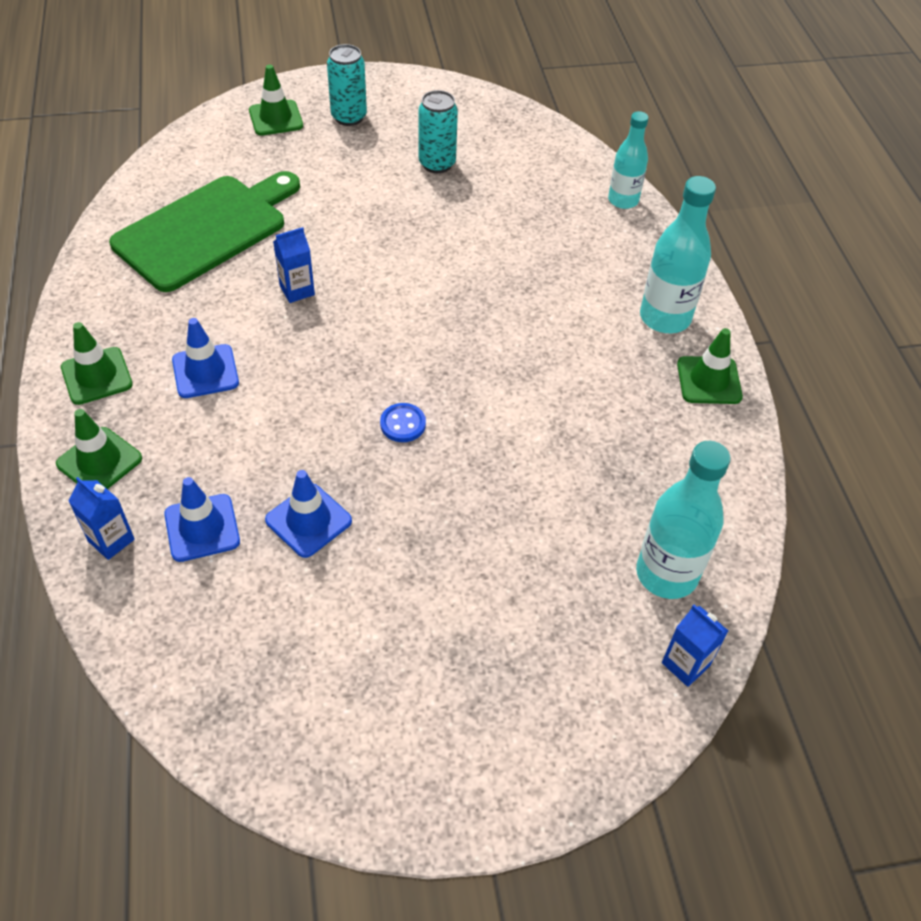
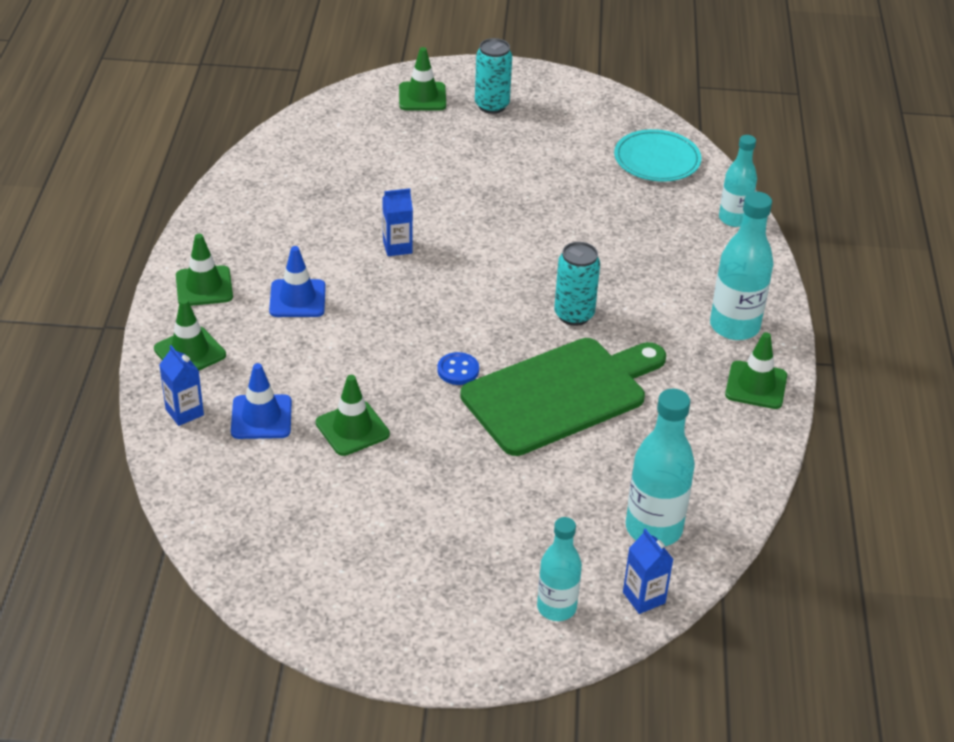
camera: 15 degrees right, 10 degrees down
green cutting board [109,171,300,292] -> green cutting board moved to [460,338,666,456]
blue traffic cone [265,470,352,558] -> green traffic cone [316,375,390,456]
turquoise can [419,90,458,173] -> turquoise can moved to [554,242,600,326]
none -> turquoise bottle [537,517,582,621]
none -> turquoise plate [614,129,702,182]

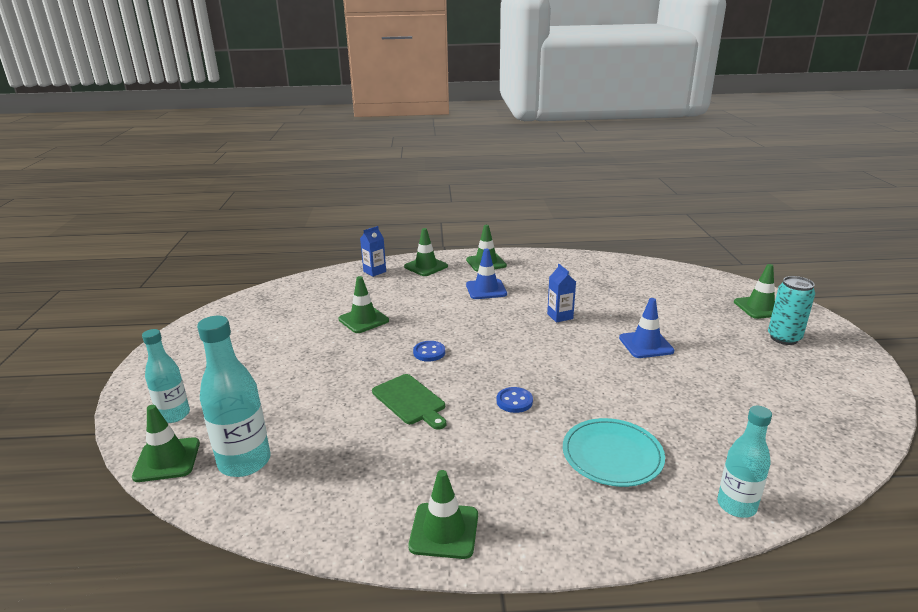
camera: 85 degrees right, 15 degrees down
blue traffic cone [231,363,292,439] -> blue traffic cone moved to [619,298,674,358]
green cutting board [460,338,666,456] -> green cutting board [372,374,446,430], size x0.51
turquoise can [554,242,600,326] -> blue button [497,387,533,413]
turquoise plate [614,129,702,182] -> turquoise plate moved to [563,418,665,487]
blue carton [623,528,674,614] -> green traffic cone [132,405,200,482]
turquoise bottle [710,192,773,340] -> none

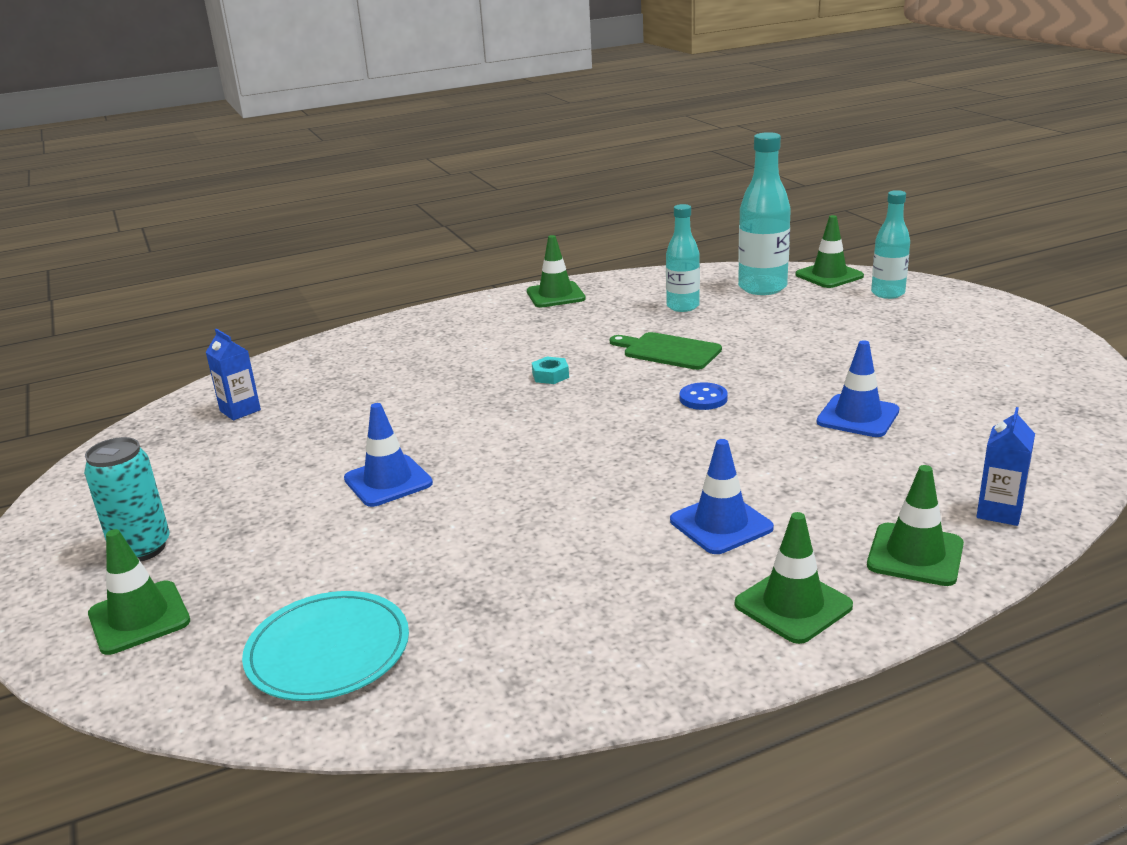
camera: 160 degrees right, 0 degrees up
green traffic cone [338,276,389,333] -> blue traffic cone [817,340,899,437]
blue button [497,387,533,413] -> turquoise nut [532,357,569,384]
blue carton [547,264,576,323] -> blue carton moved to [206,329,261,420]
turquoise plate [563,418,665,487] -> turquoise plate moved to [242,591,409,701]
turquoise bottle [717,406,772,518] -> turquoise bottle moved to [666,204,700,312]

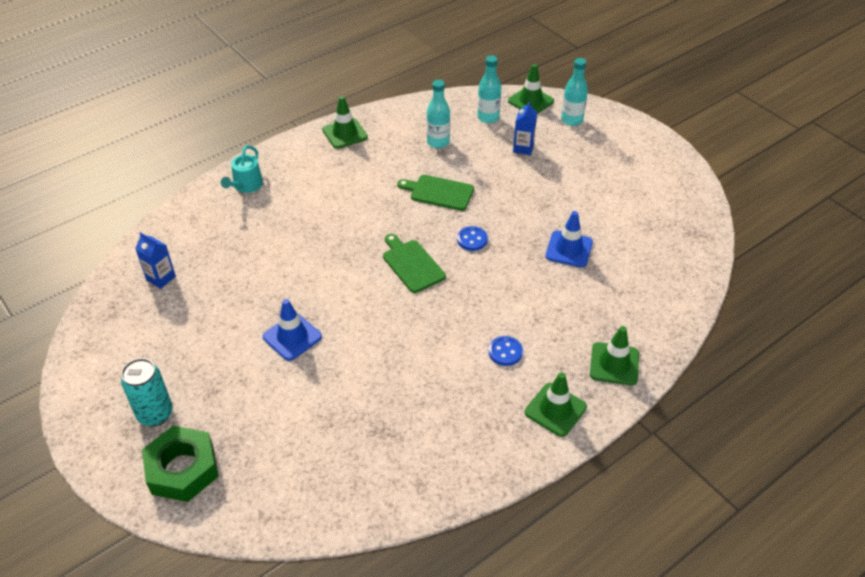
camera: 15 degrees left, 20 degrees up
green traffic cone [88,529,190,655] -> green nut [142,426,219,502]
turquoise plate [242,591,409,701] -> none
turquoise nut [532,357,569,384] -> none
blue traffic cone [670,439,774,554] -> blue button [488,336,523,366]
turquoise bottle [738,132,791,295] -> turquoise bottle [477,55,501,123], size x0.66
blue carton [976,407,1035,526] -> blue carton moved to [513,101,537,155]
none -> turquoise watering can [221,145,263,193]
none -> green cutting board [383,234,446,293]

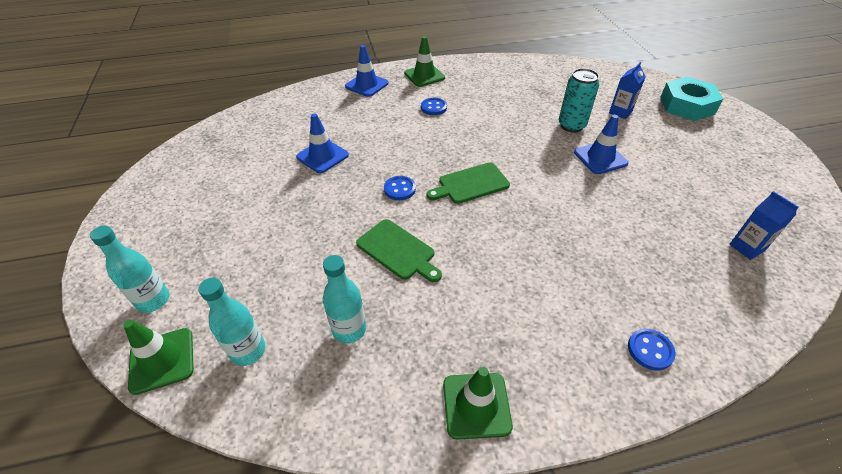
camera: 155 degrees left, 0 degrees up
turquoise can [121,358,173,426] -> turquoise can moved to [558,68,599,132]
green nut [142,426,219,502] -> turquoise nut [660,77,723,121]
turquoise watering can [221,145,263,193] -> blue button [628,329,676,371]
green cutting board [383,234,446,293] -> green cutting board turned 75 degrees clockwise [427,162,510,204]
blue carton [513,101,537,155] -> blue carton moved to [609,62,646,119]
green traffic cone [590,326,639,385] -> blue traffic cone [345,45,389,97]

